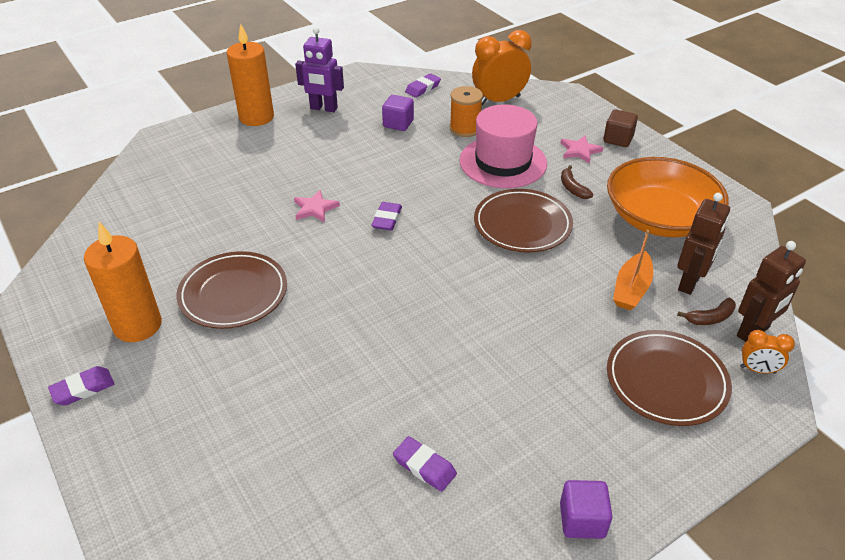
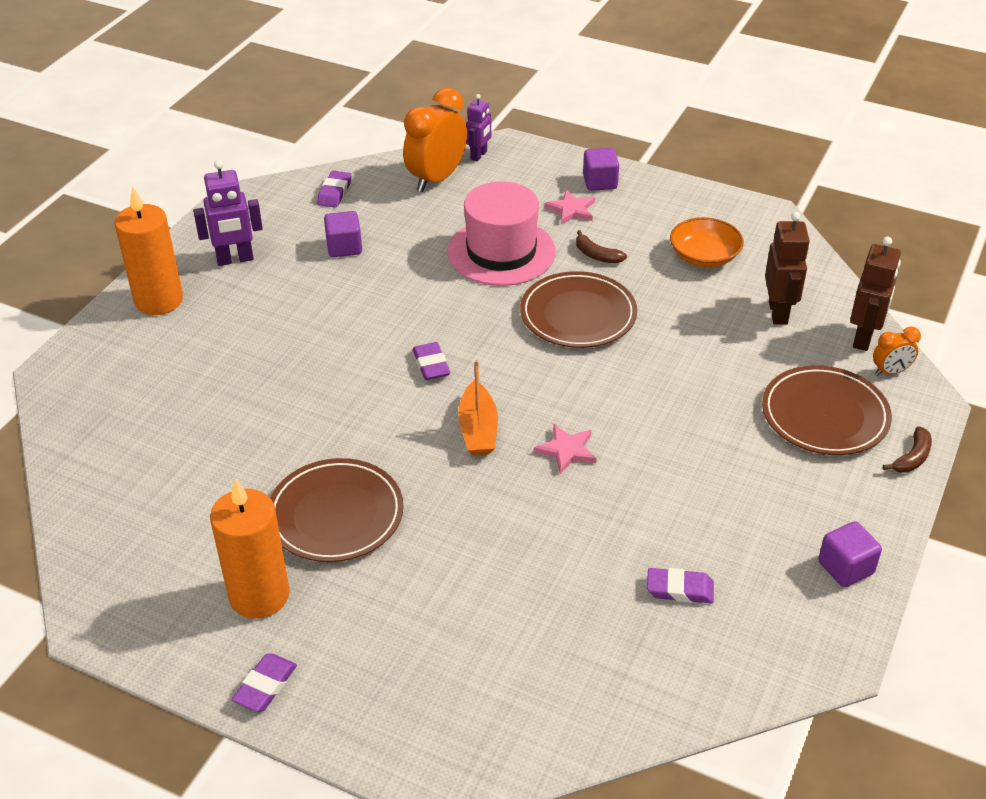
camera: 30 degrees left, 0 degrees up
pink star [294,190,340,223] -> pink star moved to [534,424,597,474]
orange spool [450,86,483,137] -> none
brown cube [603,109,638,147] -> purple cube [583,148,619,191]
orange bowl [607,157,729,238] -> orange bowl [670,217,744,267], size x0.55
orange boat [613,230,653,310] -> orange boat moved to [458,360,498,455]
brown banana [677,298,736,325] -> brown banana moved to [883,426,932,473]
none -> purple robot [466,94,491,162]

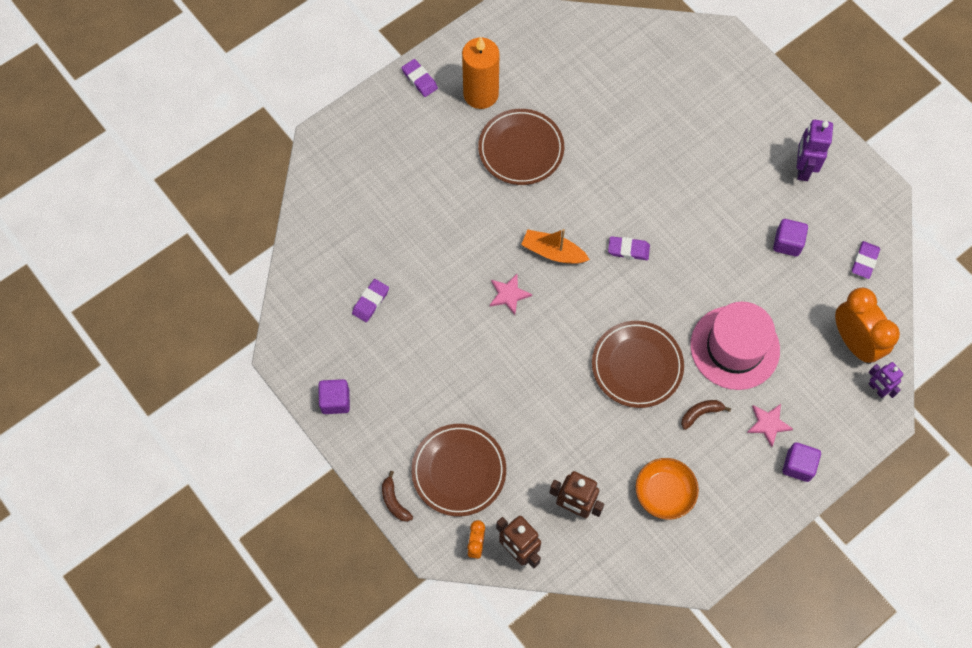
camera: 115 degrees right, 25 degrees up
orange candle [115,186,183,315] -> none
purple eraser [317,171,351,208] -> purple eraser turned 75 degrees clockwise [852,241,880,279]

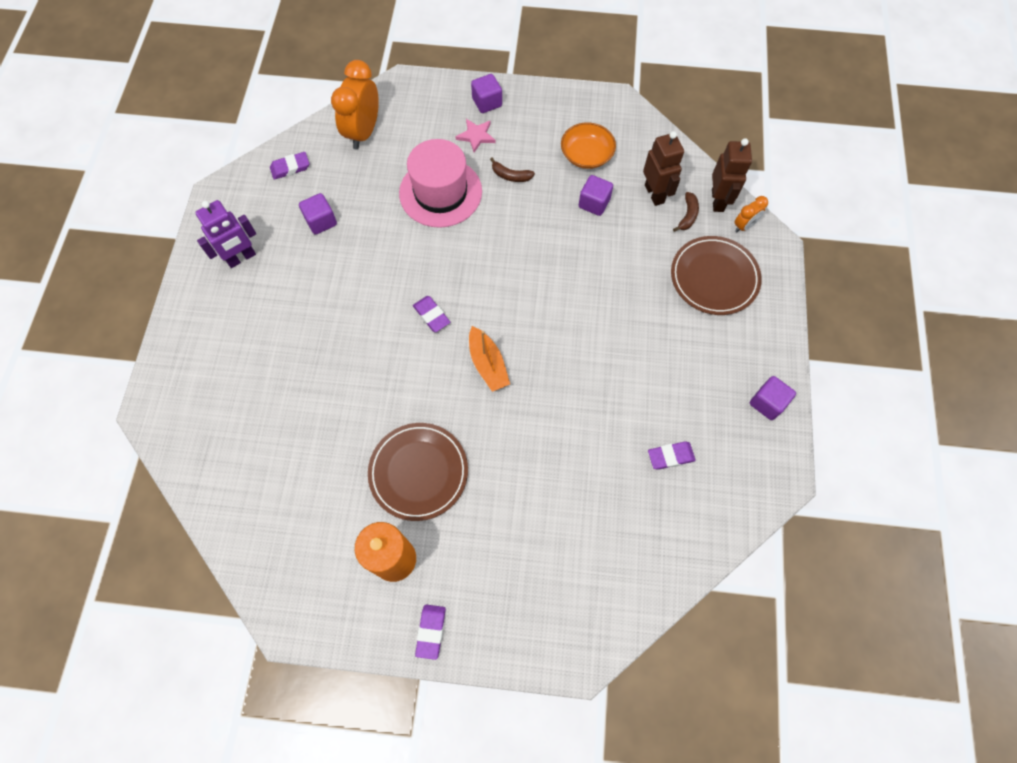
camera: 135 degrees left, 0 degrees up
brown banana [382,471,413,522] -> brown banana moved to [673,192,699,232]
pink star [490,274,532,315] -> none
brown plate [592,321,684,408] -> none
purple robot [869,362,904,398] -> none
none -> purple cube [579,175,613,216]

